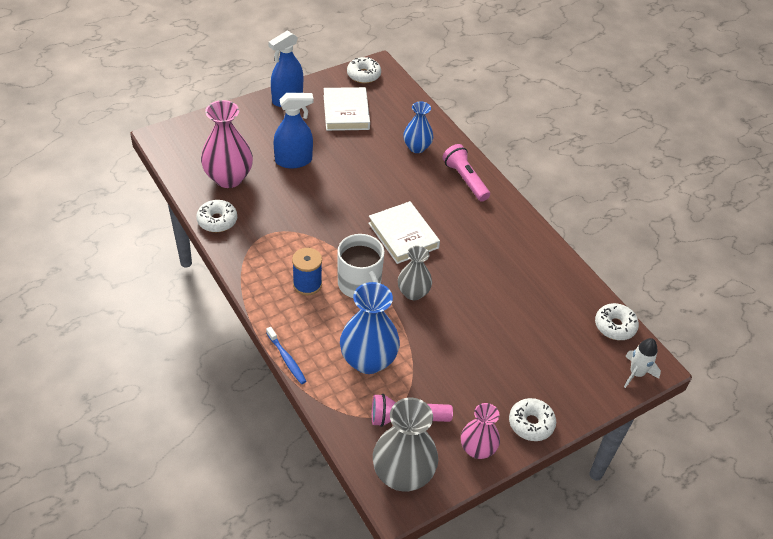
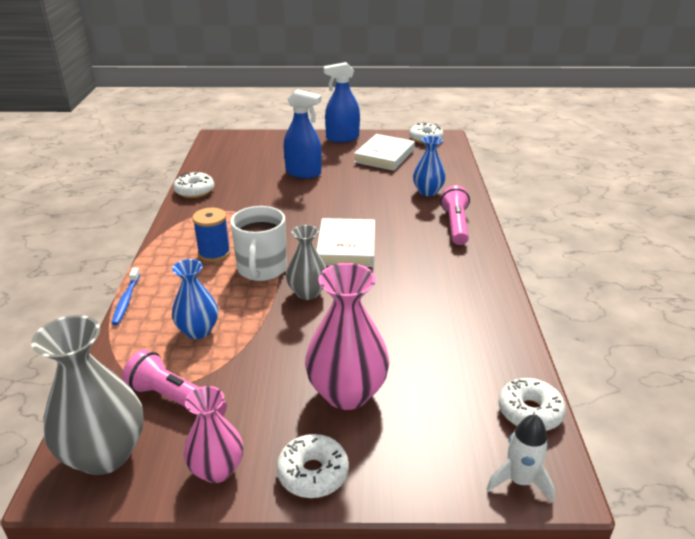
camera: 35 degrees right, 15 degrees down
pink vase [201,100,253,188] -> pink vase moved to [305,263,389,410]
blue vase [340,282,400,374] -> blue vase [172,259,218,339], size x0.62

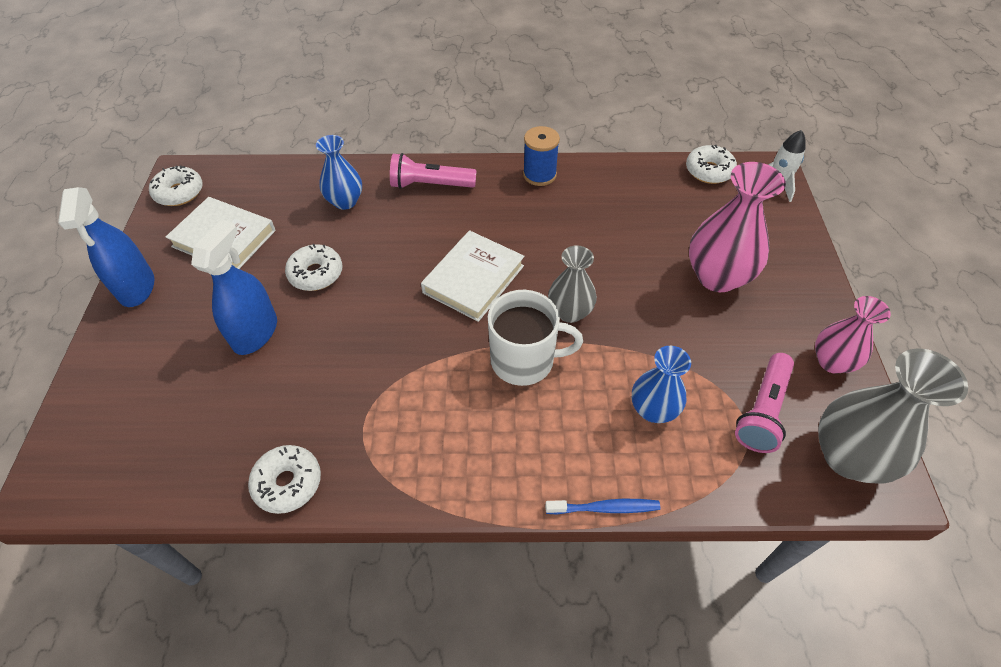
camera: 90 degrees left, 20 degrees up
blue spool [192,208,231,262] -> blue spool moved to [523,126,560,186]
white donut [277,434,349,498] -> white donut moved to [285,244,343,291]
white book [317,218,375,267] -> white book turned 60 degrees counterclockwise [421,230,524,322]

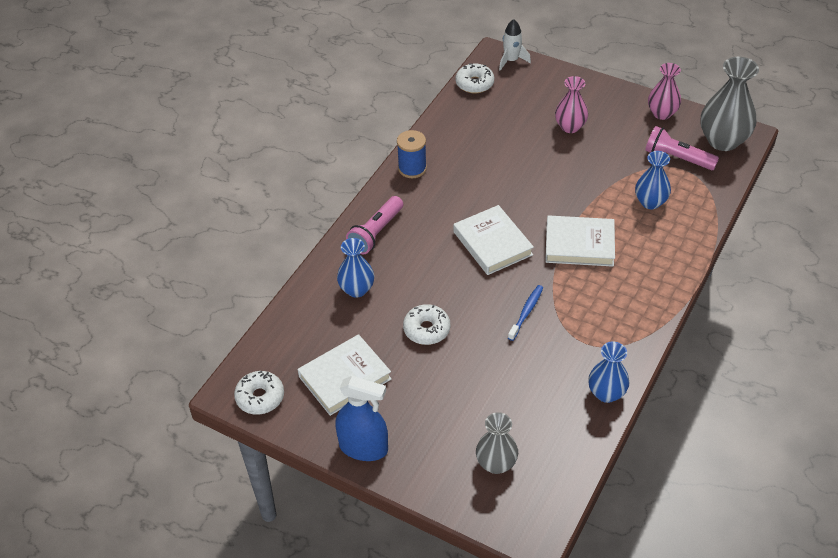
camera: 60 degrees left, 5 degrees down
blue spray bottle [191,220,277,355] -> none
white donut [248,445,321,514] -> blue vase [588,341,630,403]
white mug [488,290,583,386] -> white book [545,216,615,267]
blue toothbrush [545,499,660,514] -> blue toothbrush moved to [508,285,543,341]
grey vase [548,245,597,323] -> grey vase moved to [476,412,518,474]
pink vase [689,162,786,292] -> pink vase [555,76,588,133], size x0.62
pink flashlight [735,353,794,453] -> pink flashlight turned 150 degrees clockwise [645,126,719,170]

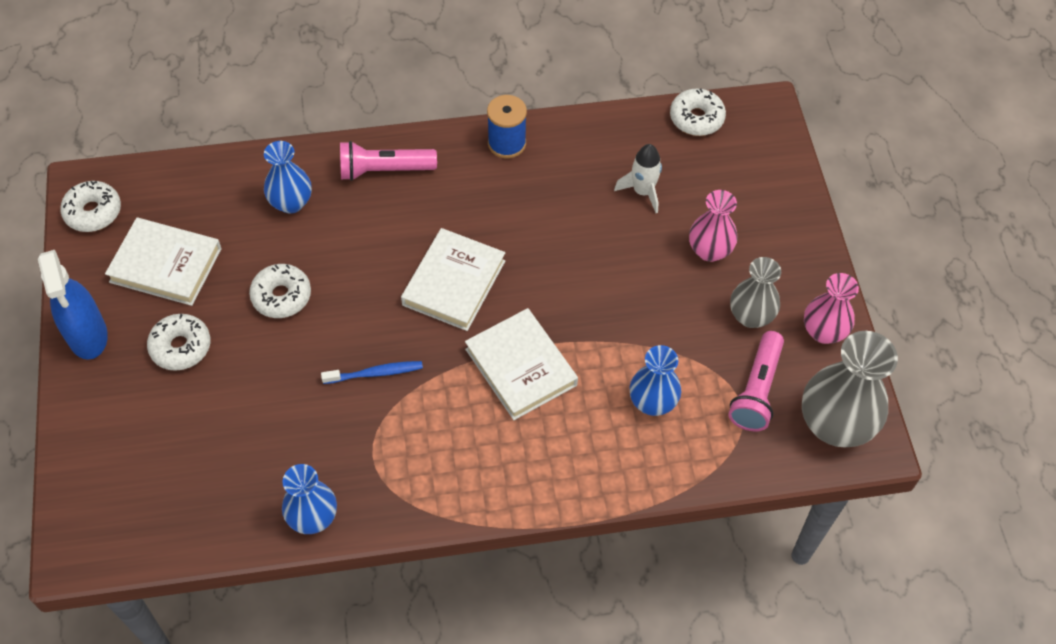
camera: 50 degrees right, 10 degrees up
grey vase [476,412,518,474] -> grey vase moved to [730,257,781,328]
white rocket [499,19,531,71] -> white rocket moved to [614,144,662,213]
pink flashlight [645,126,719,170] -> pink flashlight turned 150 degrees counterclockwise [729,331,784,431]
none -> white donut [147,314,211,371]

